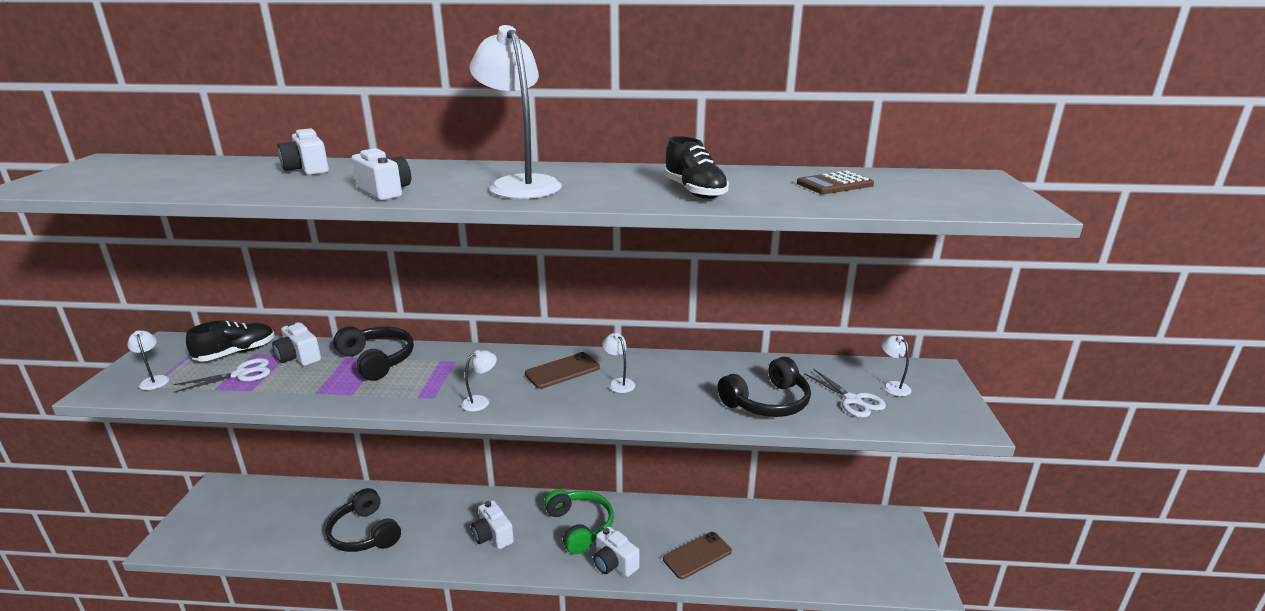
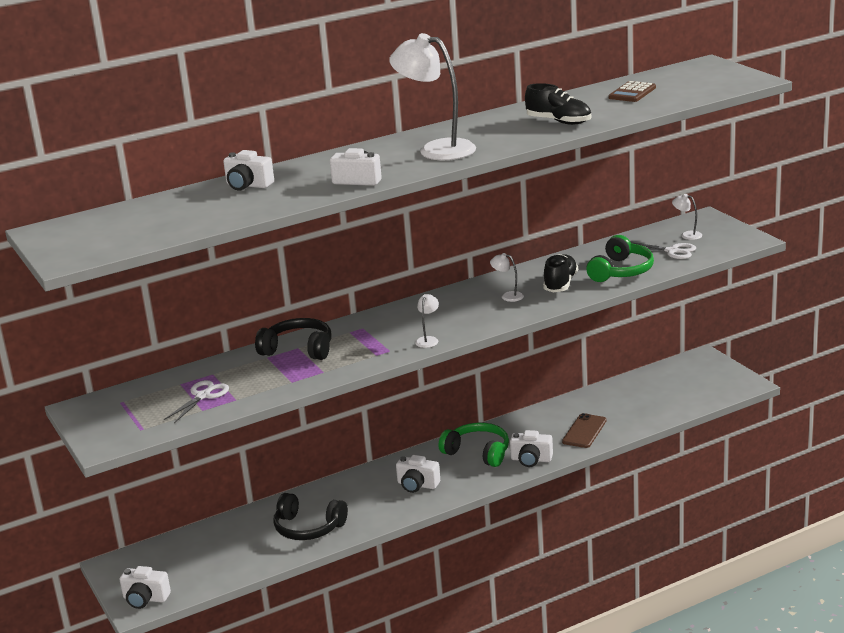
camera: 30 degrees left, 0 degrees up
white lamp [127,331,169,390] -> none
black shoe [186,321,275,362] -> black shoe moved to [543,254,578,292]
white camera [272,322,321,366] -> white camera moved to [120,566,171,609]
brown phone [525,352,600,389] -> none
black headphones [718,356,811,417] -> green headphones [586,235,654,282]

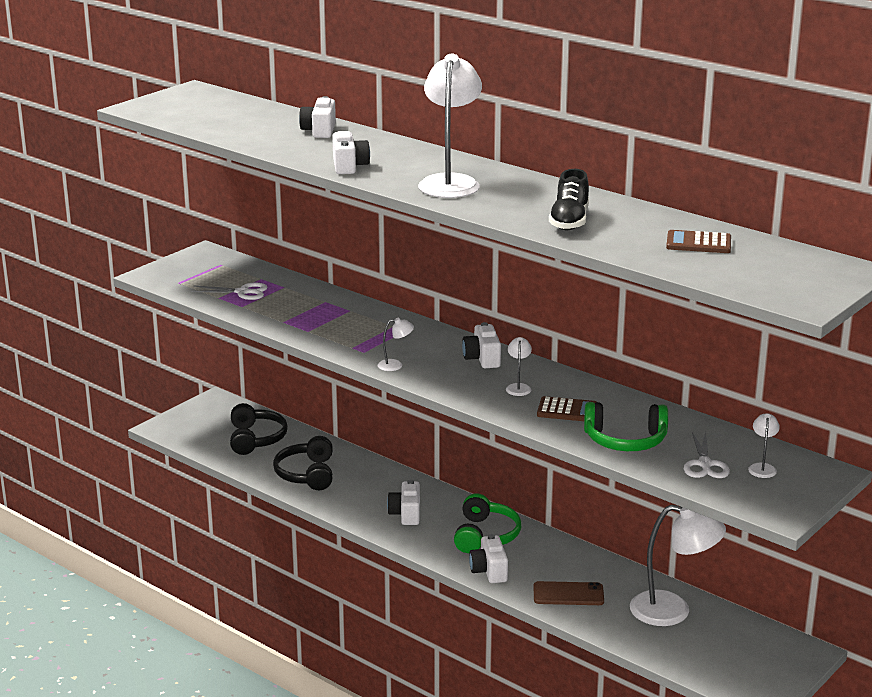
camera: 65 degrees right, 0 degrees up
white camera [120,566,171,609] -> white camera moved to [462,322,501,368]
black headphones [255,318,332,360] -> black headphones moved to [230,403,288,455]
black shoe [543,254,578,292] -> brown calculator [537,396,596,421]
none -> white lamp [630,505,726,626]

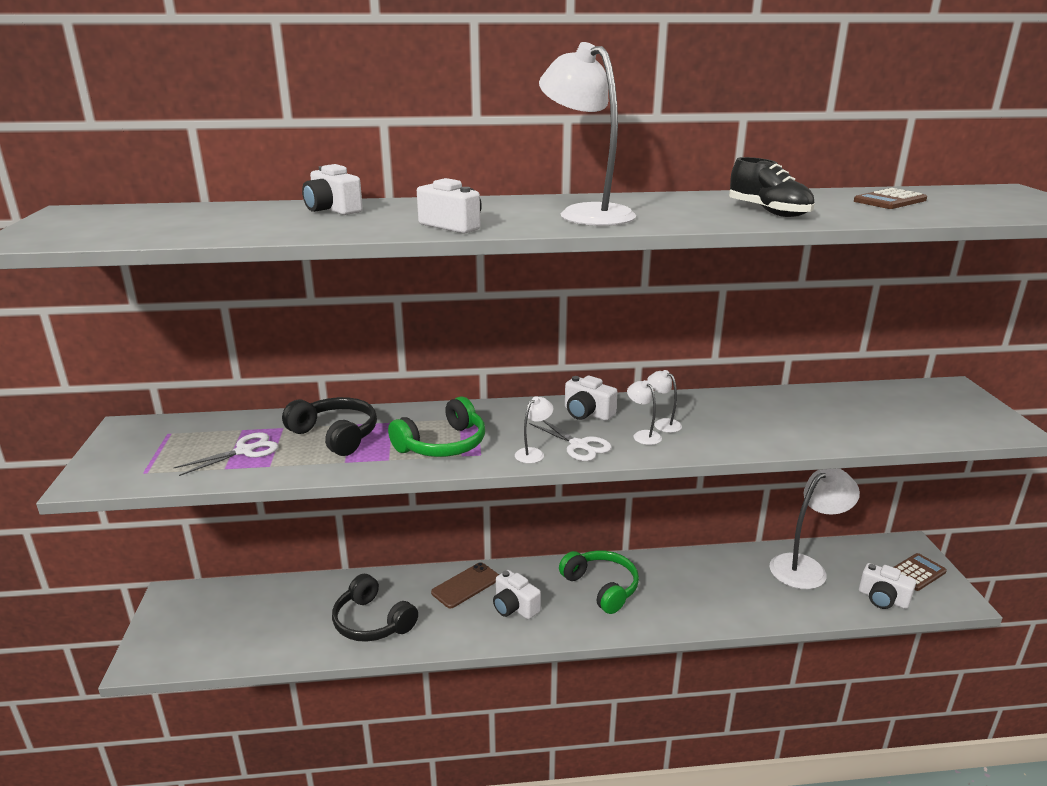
camera: 45 degrees left, 0 degrees up
black headphones [230,403,288,455] -> black headphones moved to [282,397,377,456]
white camera [469,534,508,583] -> white camera moved to [859,563,916,609]
brown phone [534,581,604,605] -> brown phone moved to [431,562,499,608]
brown calculator [537,396,596,421] -> brown calculator moved to [894,553,947,591]
green headphones [584,402,668,451] -> green headphones moved to [388,396,485,457]
white scissors [684,432,730,478] -> white scissors moved to [529,420,612,461]
white lamp [748,413,780,478] -> white lamp moved to [627,380,662,445]

